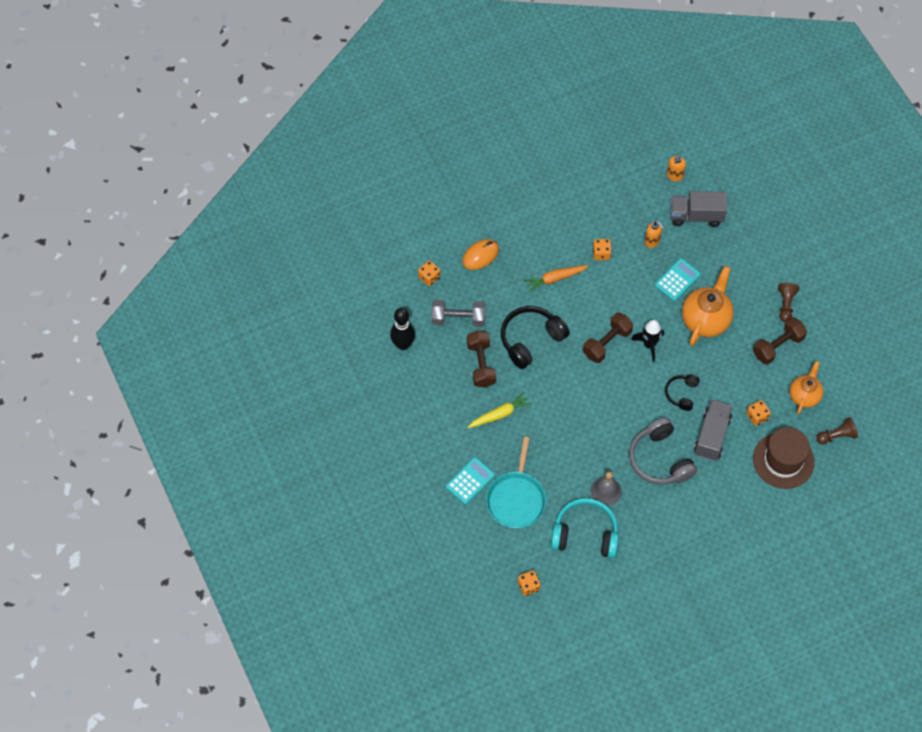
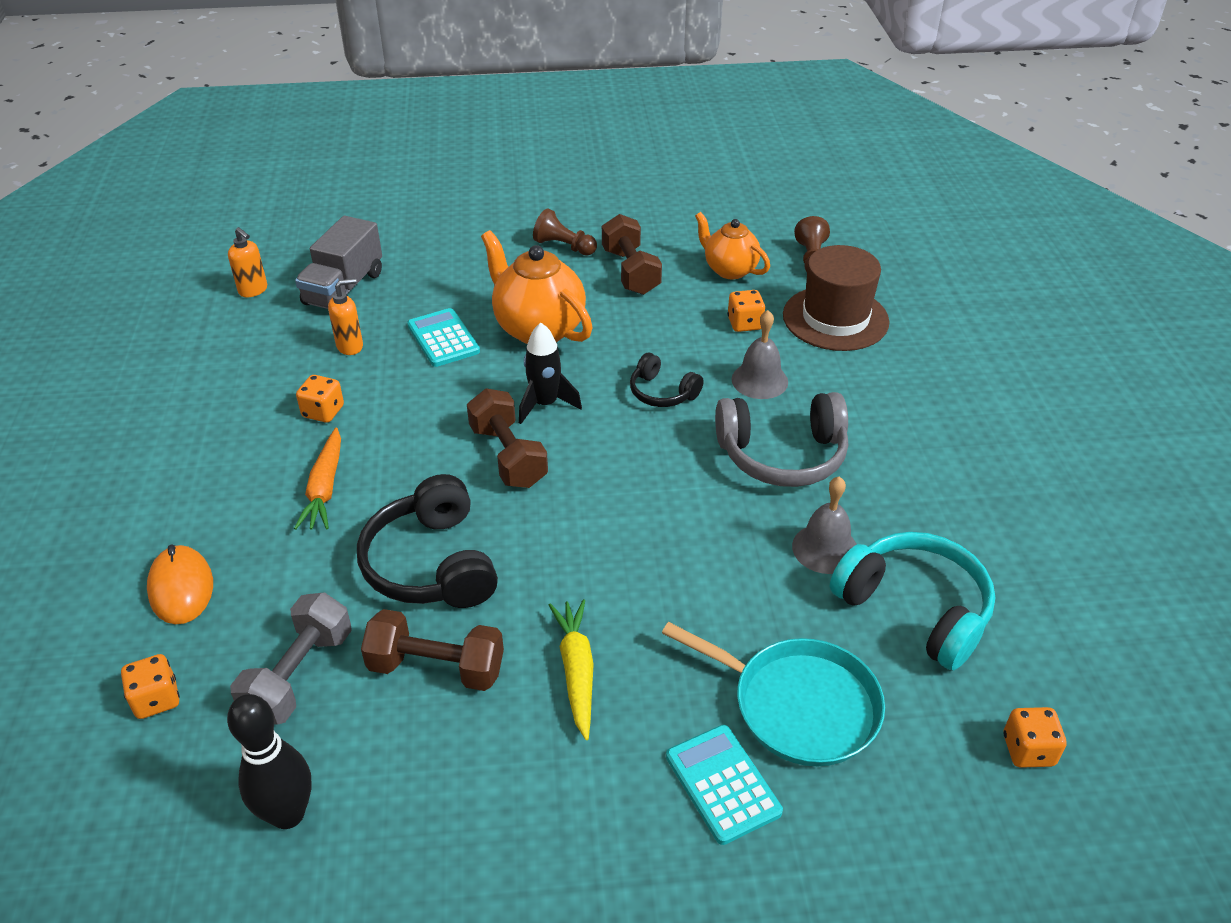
camera: 70 degrees left, 20 degrees down
turquoise headphones [551,498,619,558] -> turquoise headphones turned 105 degrees clockwise [830,532,995,671]
grey truck [694,399,733,461] -> grey bell [731,310,788,399]

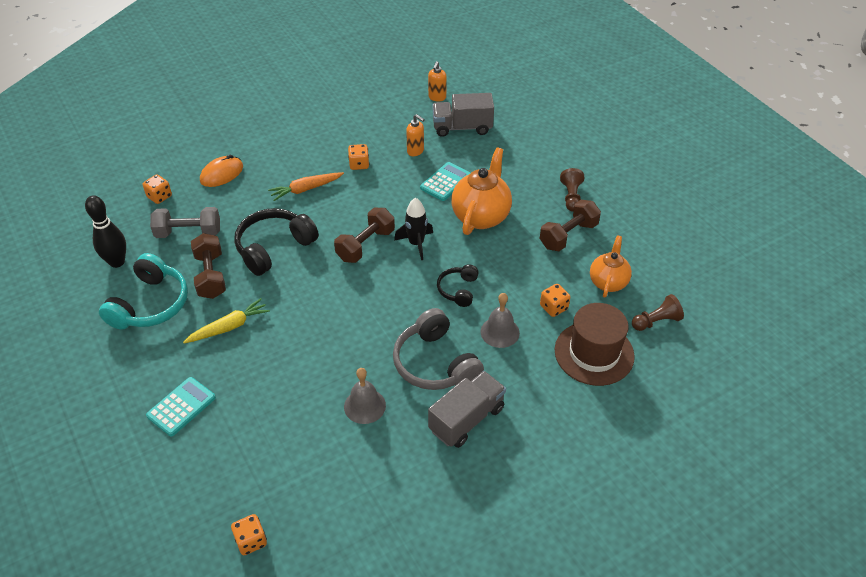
camera: 65 degrees right, 5 degrees up
turquoise pan [662,622,885,766] -> none
turquoise headphones [830,532,995,671] -> turquoise headphones moved to [99,253,188,330]
none -> grey truck [428,371,506,448]

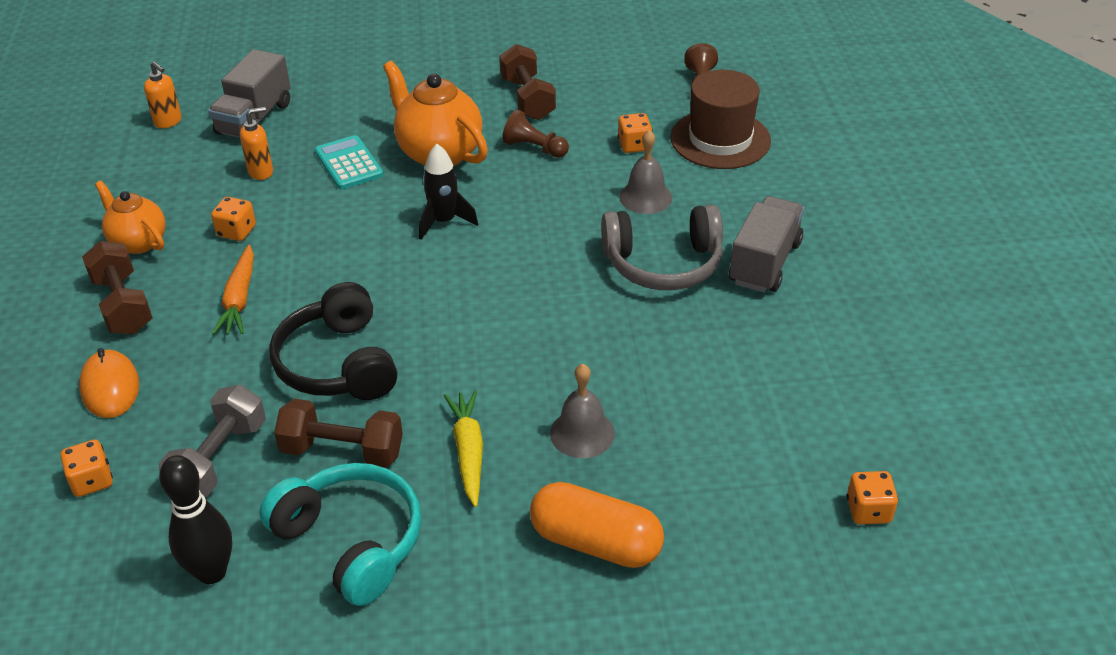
camera: 65 degrees left, 5 degrees down
turquoise calculator [146,377,216,436] -> orange capsule [530,482,664,568]
brown dumbbell [334,208,395,263] -> brown dumbbell moved to [82,241,152,334]
grey bell [344,368,386,424] -> grey bell moved to [550,364,615,458]
grey truck [428,371,506,448] -> grey truck turned 45 degrees clockwise [729,196,804,292]
black headphones [437,264,479,307] -> none
brown pawn [560,168,584,211] -> brown pawn moved to [502,109,569,158]
orange teapot [590,235,632,298] -> orange teapot moved to [95,181,166,254]

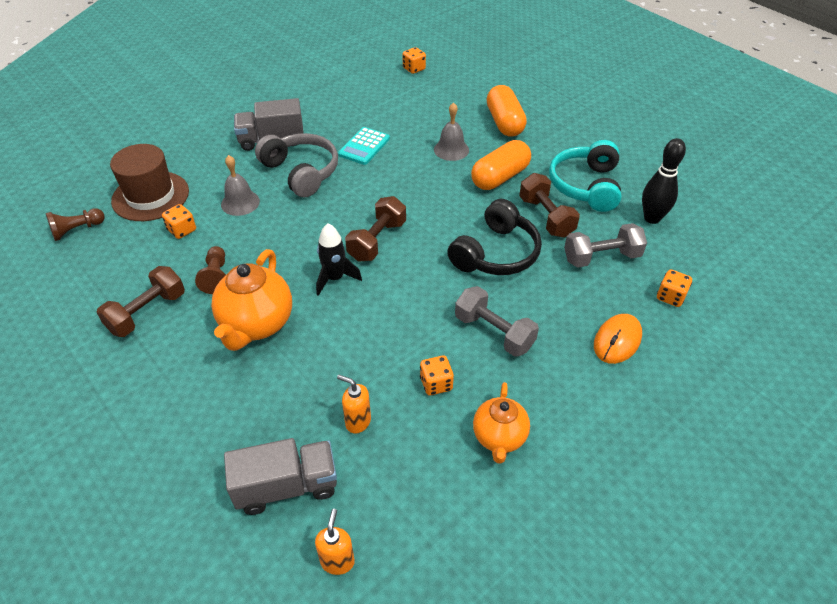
camera: 125 degrees left, 5 degrees up
brown dumbbell [82,241,152,334] -> brown dumbbell moved to [345,196,406,262]
orange carrot [212,245,254,335] -> grey dumbbell [455,286,539,357]
turquoise calculator [315,135,383,189] -> turquoise calculator moved to [338,127,390,165]
yellow carrot [444,390,483,507] -> orange capsule [471,140,531,190]

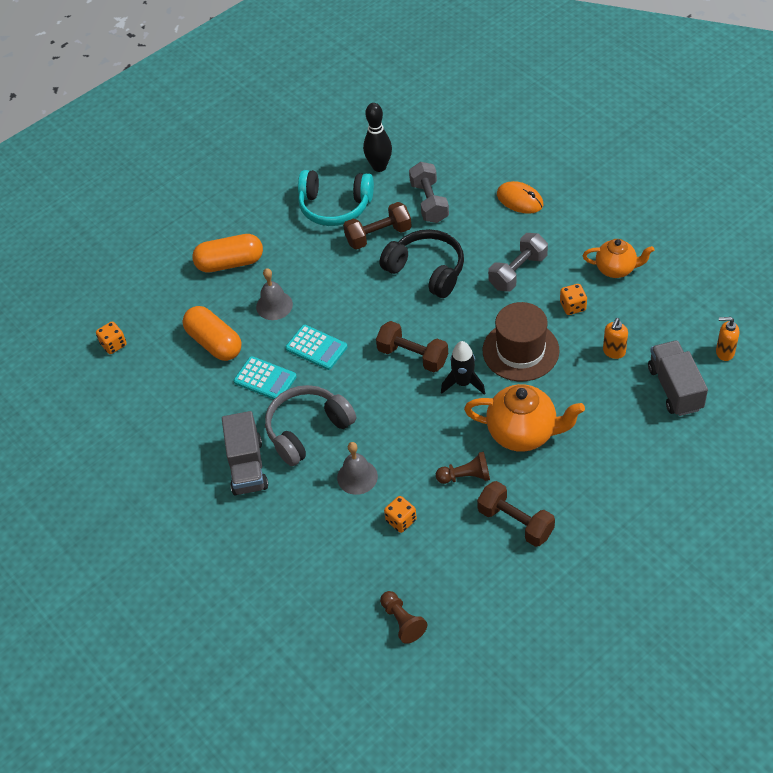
camera: 85 degrees left, 5 degrees up
brown hat [110,144,189,221] -> brown hat moved to [483,302,559,381]
orange capsule [471,140,531,190] -> orange capsule moved to [182,306,242,361]
orange dice [657,269,692,307] -> none
none -> turquoise calculator [285,325,347,370]

